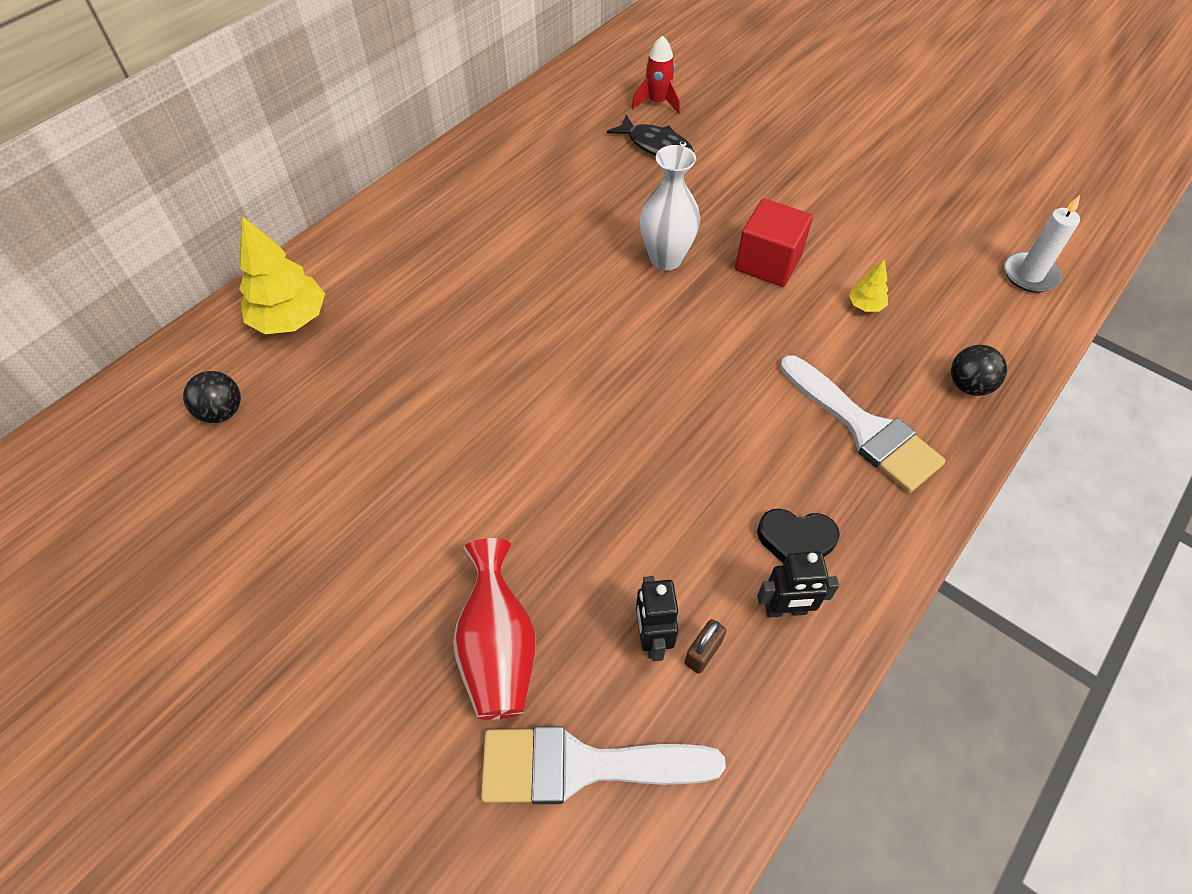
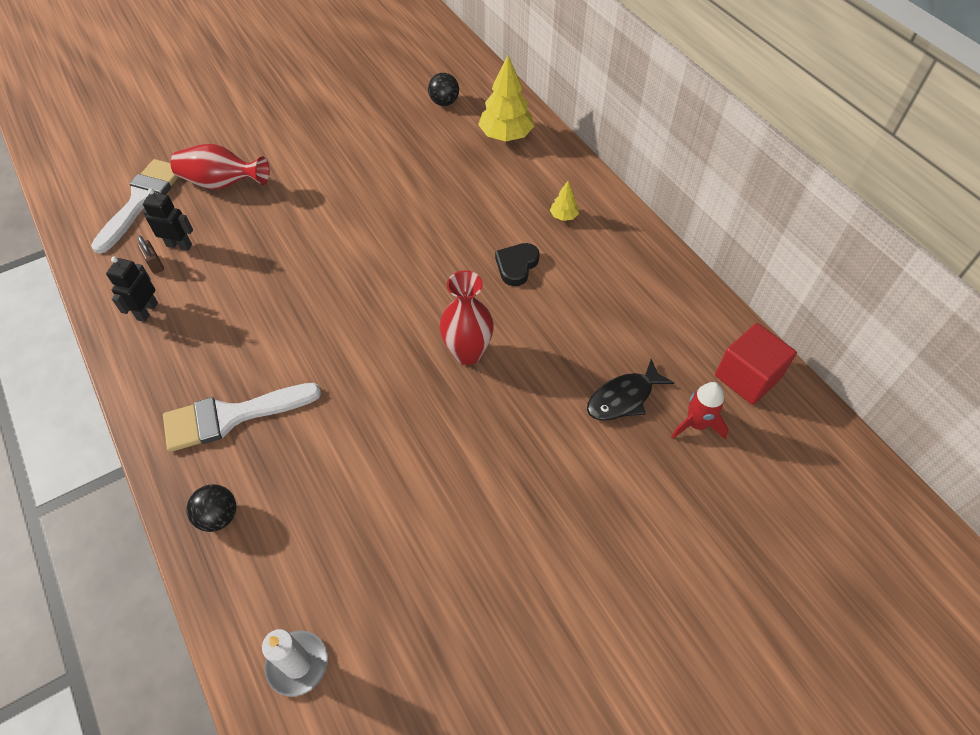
camera: 110 degrees right, 0 degrees up
white vase [640,145,700,271] -> red vase [440,270,494,365]
red cube [735,198,813,287] -> red cube moved to [715,323,797,405]
black heart [757,509,840,564] -> black heart moved to [495,243,540,286]
yellow tree [849,260,888,312] -> yellow tree moved to [550,181,579,221]

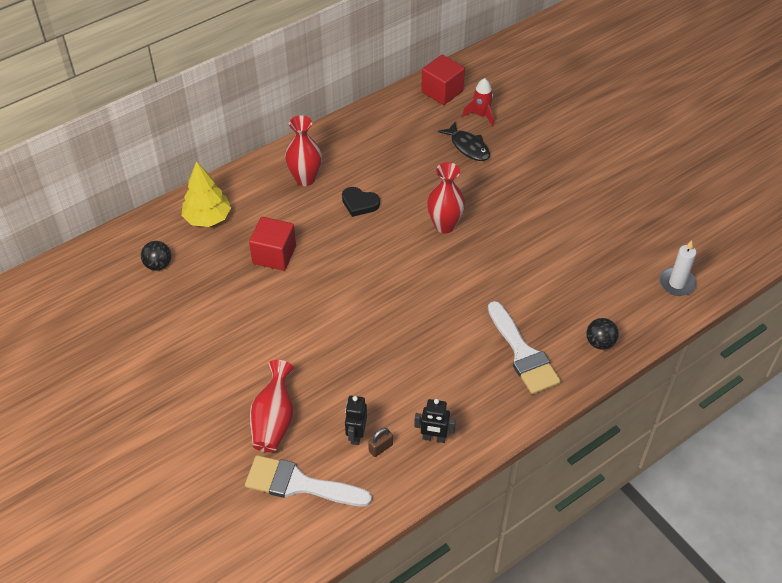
camera: 95 degrees left, 5 degrees down
yellow tree [550,181,579,221] -> red vase [285,115,322,186]
none -> red cube [249,217,296,271]

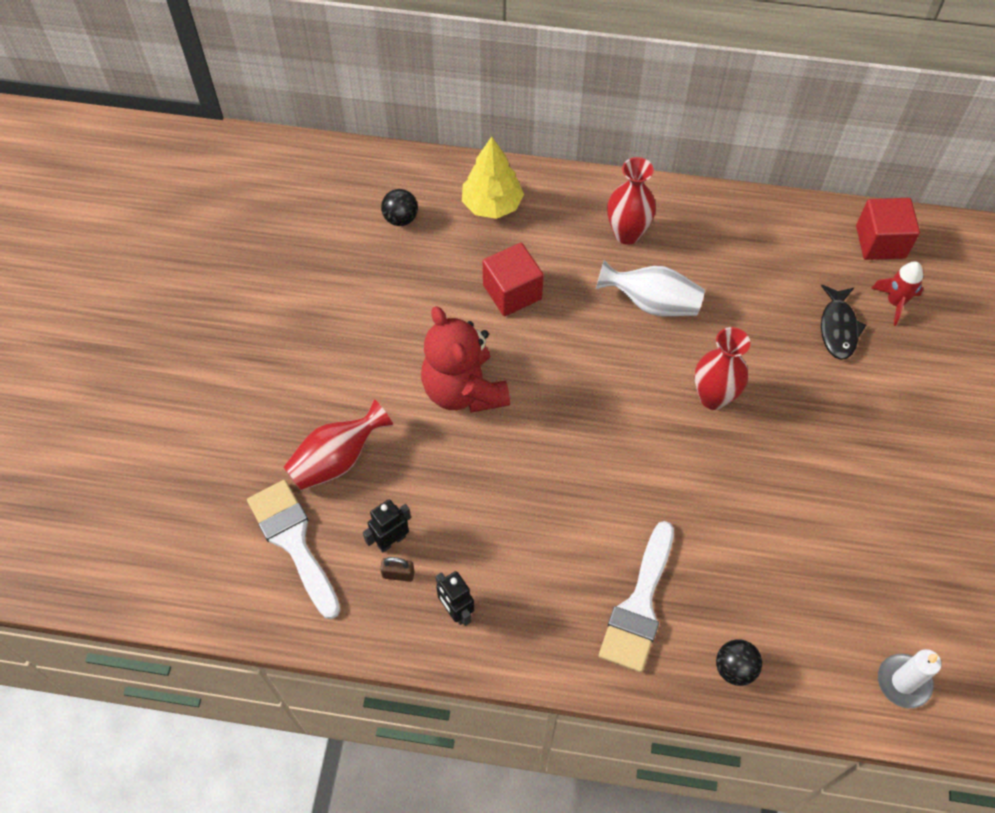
camera: 45 degrees right, 10 degrees up
black heart [342,187,380,217] -> white vase [596,260,705,316]
none -> red teddy bear [421,306,510,413]

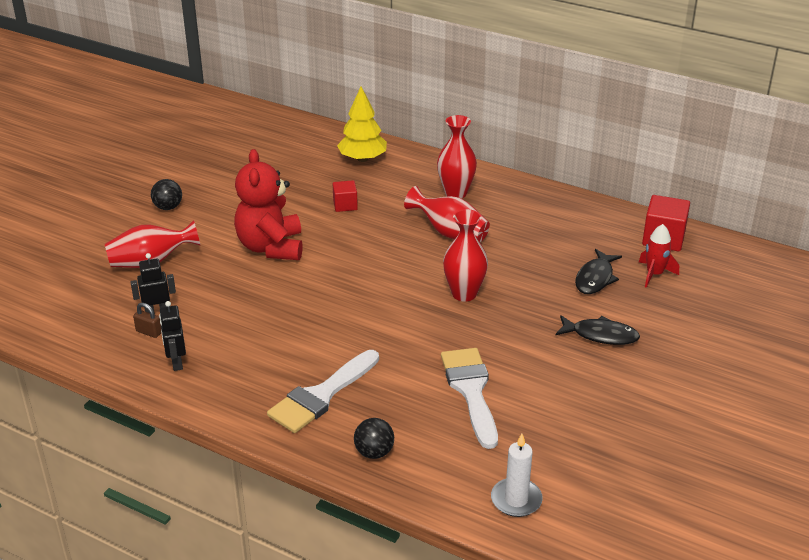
camera: 20 degrees right, 25 degrees down
white brush [247,480,340,619] -> white brush moved to [441,348,498,449]
black ball [381,189,418,226] -> black ball moved to [151,179,182,210]
red cube [483,243,544,316] -> red cube [332,180,358,212], size x0.61
white vase [596,260,705,316] -> red vase [404,186,490,242]
none -> black fish [556,315,640,345]

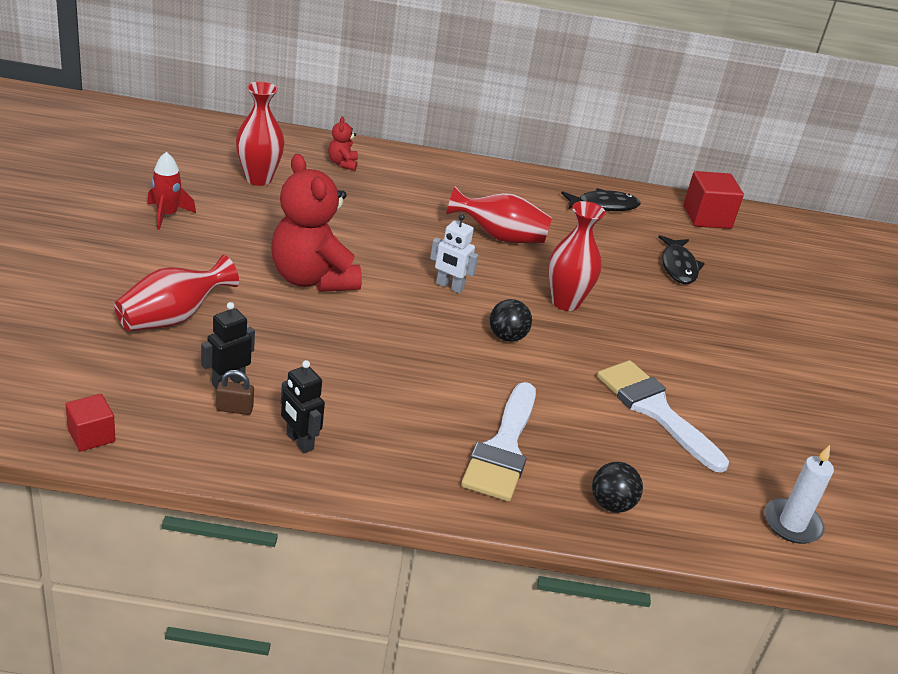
camera: 30 degrees left, 0 degrees up
black ball [151,179,182,210] -> black ball moved to [490,299,532,342]
red cube [332,180,358,212] -> red cube moved to [66,394,116,452]
yellow tree [337,87,387,162] -> red teddy bear [328,116,358,171]
red vase [437,115,477,198] -> red vase moved to [236,81,285,186]
black fish [556,315,640,345] -> black fish moved to [561,188,641,211]
red rocket [639,224,679,288] -> red rocket moved to [147,152,196,230]
none -> white robot [430,214,479,293]

